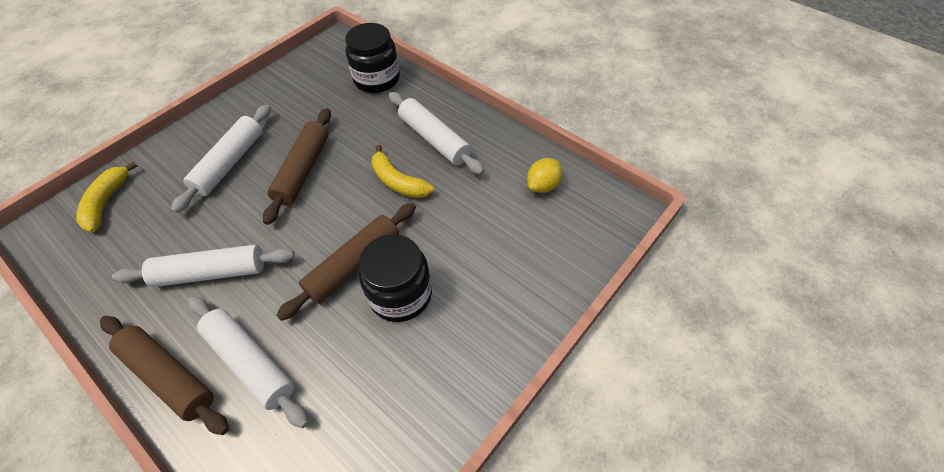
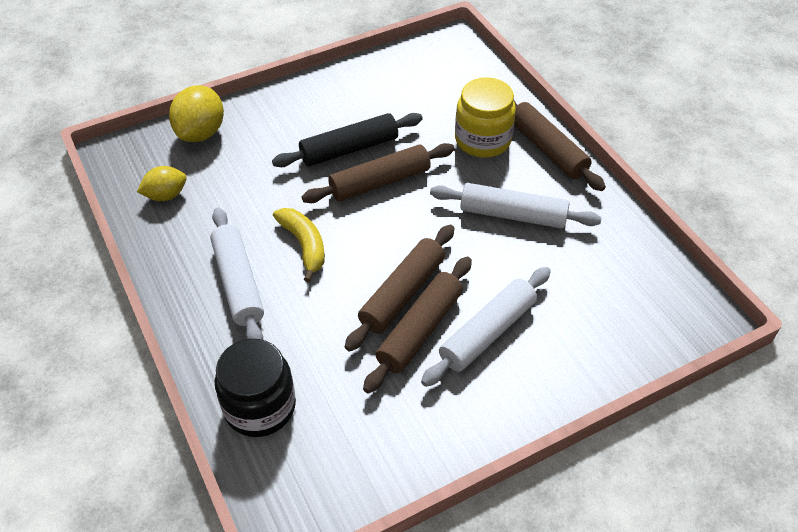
camera: 160 degrees left, 5 degrees down
yellow banana [76,161,138,232] -> none
white rolling pin [189,296,309,428] -> yellow jar [455,77,516,158]
black jar [359,234,432,322] -> black rolling pin [272,113,423,167]
none -> yellow lemon [169,85,224,142]
none -> brown rolling pin [363,257,472,393]

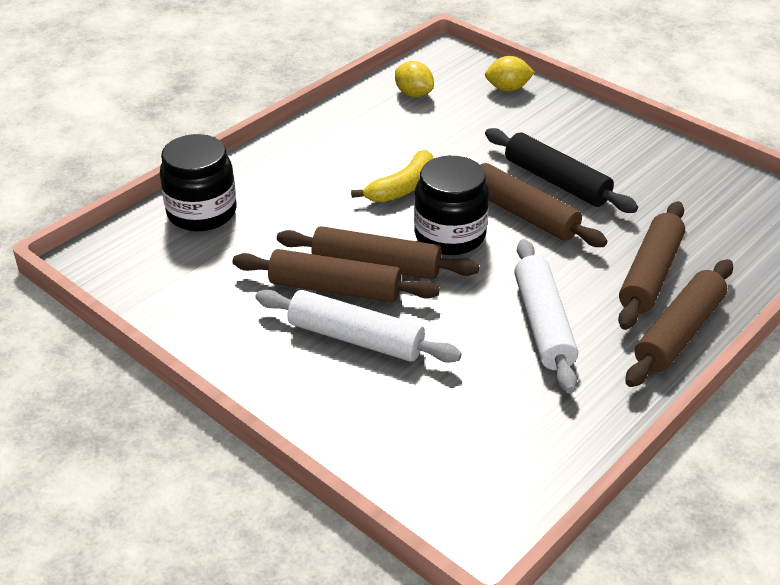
camera: 70 degrees right, 10 degrees down
yellow lemon [169,85,224,142] -> yellow lemon [485,56,535,91], size x0.64
white rolling pin [210,208,264,340] -> none
yellow jar [455,77,516,158] -> brown rolling pin [618,201,685,330]
none -> black jar [414,156,489,255]

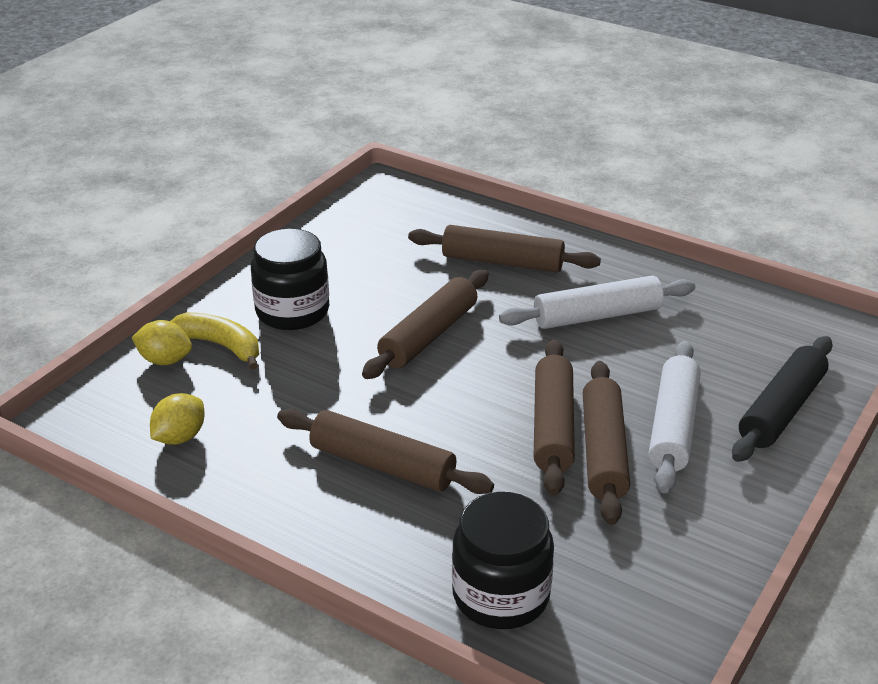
camera: 100 degrees left, 5 degrees down
yellow banana [351,150,434,202] -> yellow banana moved to [170,312,259,370]
black jar [414,156,489,255] -> black jar moved to [251,229,329,330]
yellow lemon [485,56,535,91] -> yellow lemon turned 60 degrees counterclockwise [132,320,192,365]
black rolling pin [485,128,638,213] -> black rolling pin moved to [732,336,833,462]
brown rolling pin [625,259,733,387] -> brown rolling pin moved to [277,409,494,494]

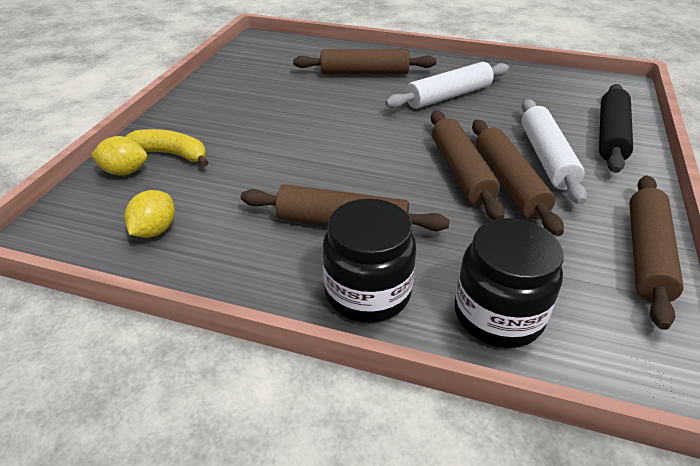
camera: 15 degrees left, 5 degrees up
black jar [251,229,329,330] -> black jar moved to [323,198,416,323]
brown rolling pin [362,270,489,379] -> brown rolling pin moved to [629,176,684,330]

